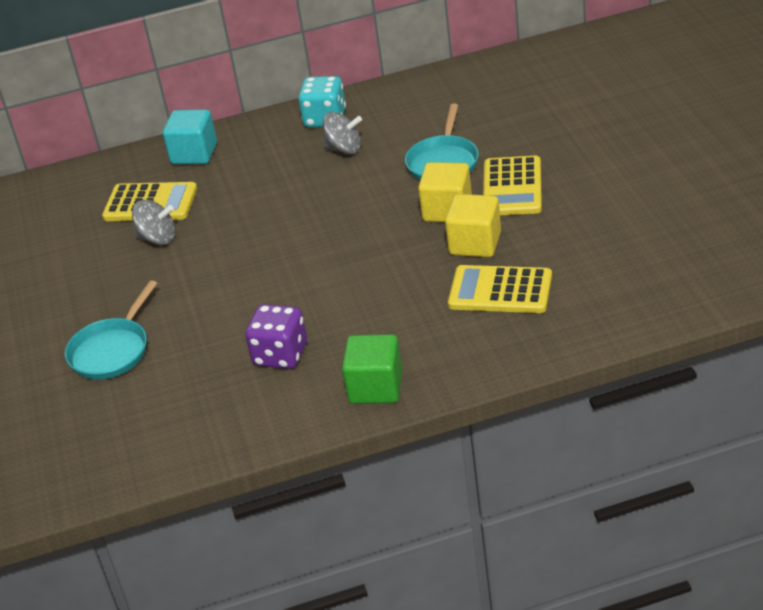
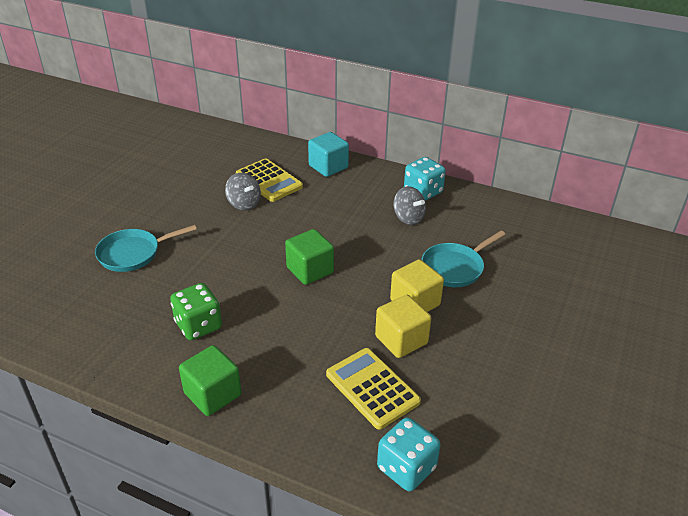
camera: 35 degrees right, 0 degrees up
purple dice [245,304,307,369] -> green dice [170,283,222,340]
yellow calculator [483,156,542,215] -> none
none -> green cube [285,229,334,285]
none -> turquoise dice [377,417,441,491]

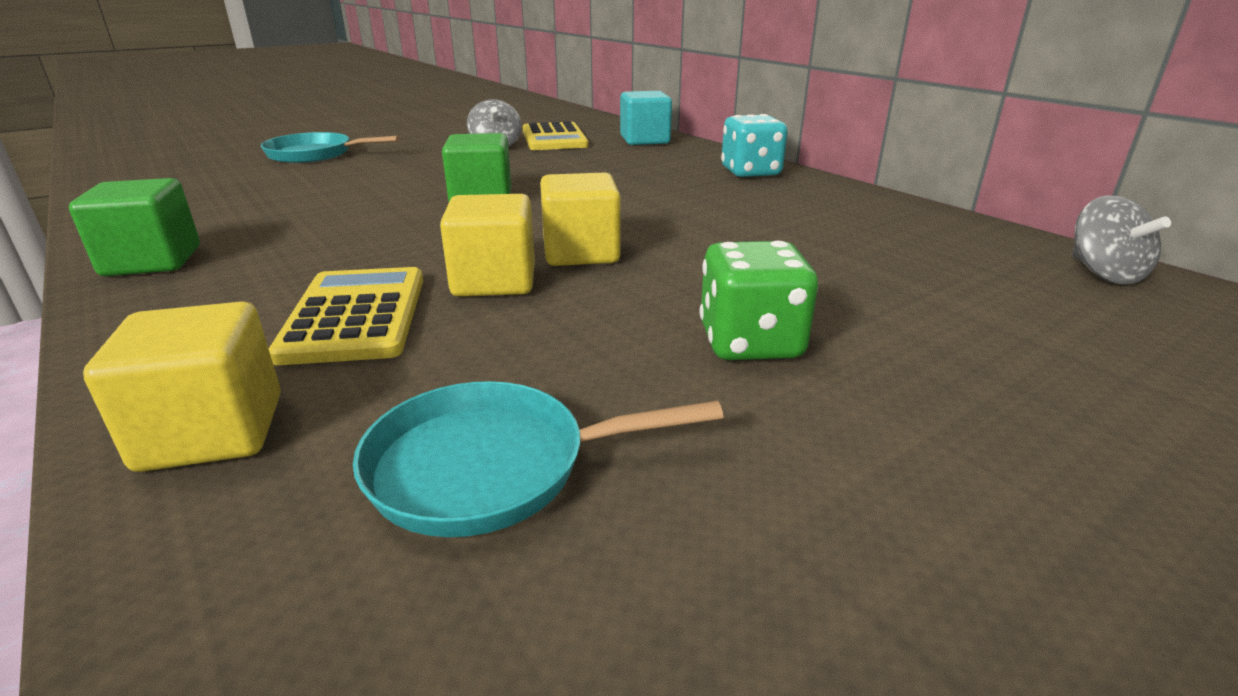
camera: 30 degrees right, 10 degrees down
green dice [170,283,222,340] -> green dice moved to [700,240,818,360]
turquoise dice [377,417,441,491] -> yellow cube [83,301,281,472]
grey spinning top [394,186,426,225] -> grey spinning top moved to [1072,195,1171,284]
turquoise pan [422,231,505,287] -> turquoise pan moved to [353,381,724,537]

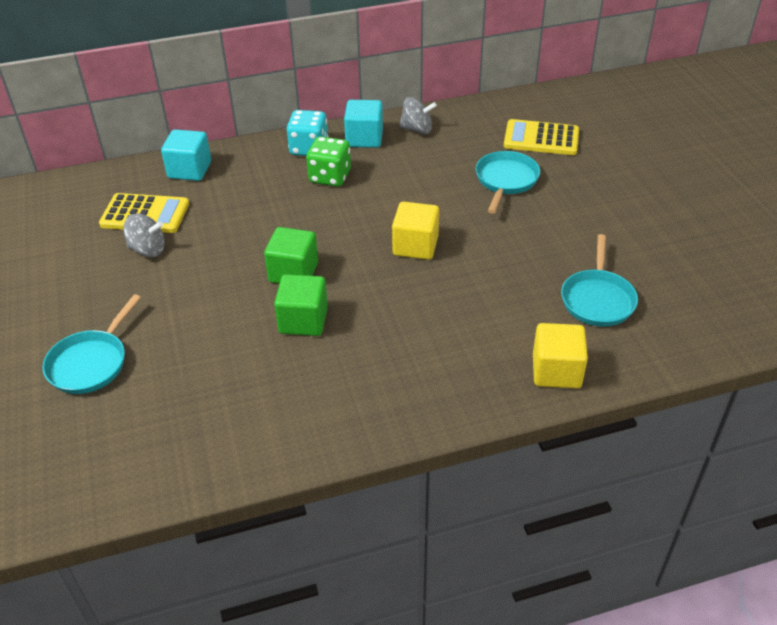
camera: 70 degrees left, 15 degrees up
green cube [69,178,200,276] -> green cube moved to [274,274,328,336]
yellow calculator [269,267,423,365] -> yellow calculator moved to [504,119,579,155]
yellow cube [440,194,535,297] -> none
green dice [700,240,818,360] -> green dice moved to [306,136,351,187]
grey spinning top [1072,195,1171,284] -> grey spinning top moved to [399,97,437,134]
none -> turquoise cube [344,100,383,148]
none -> turquoise pan [476,151,540,214]

